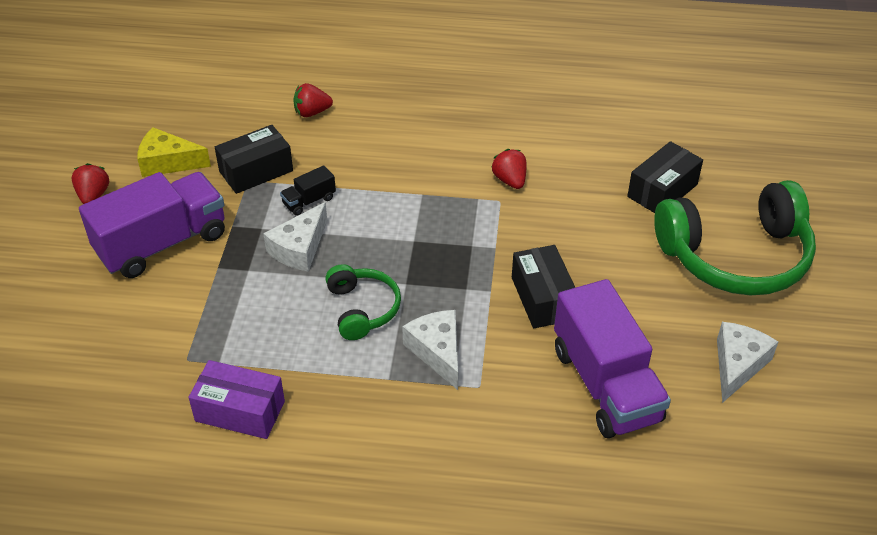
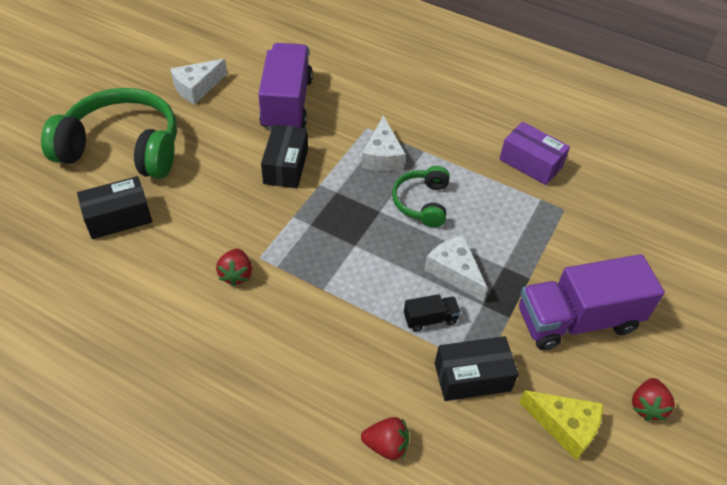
camera: 160 degrees left, 5 degrees up
white cheese [263,202,327,272] -> white cheese turned 90 degrees counterclockwise [424,235,487,301]

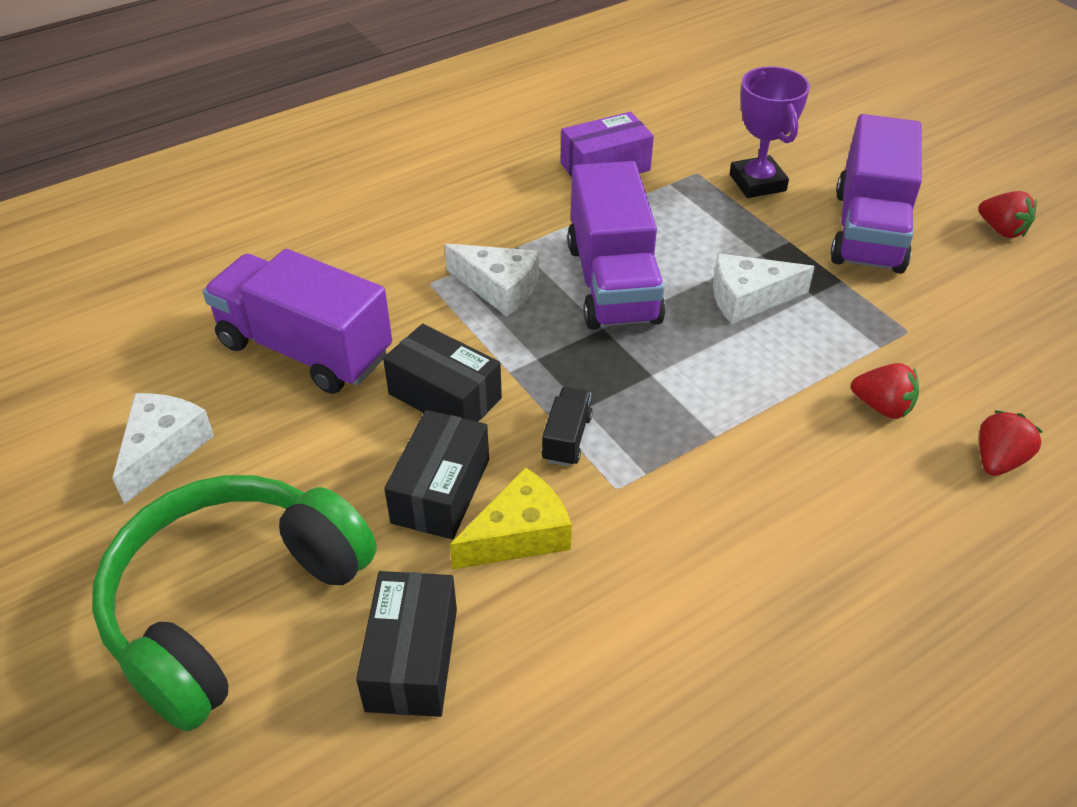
camera: 60 degrees left, 5 degrees down
white cheese [170,59,227,105] -> white cheese turned 150 degrees counterclockwise [112,393,214,504]
red strawberry [216,248,252,287] -> red strawberry moved to [851,363,919,419]
green headphones [392,166,450,227] -> purple truck [567,161,666,330]
black truck [404,294,461,332] -> black truck moved to [542,387,593,466]
black box [435,336,519,401] -> black box moved to [384,410,489,539]
yellow cheese [519,390,603,460] -> yellow cheese moved to [450,467,572,570]
none -> purple trophy [730,66,810,198]

